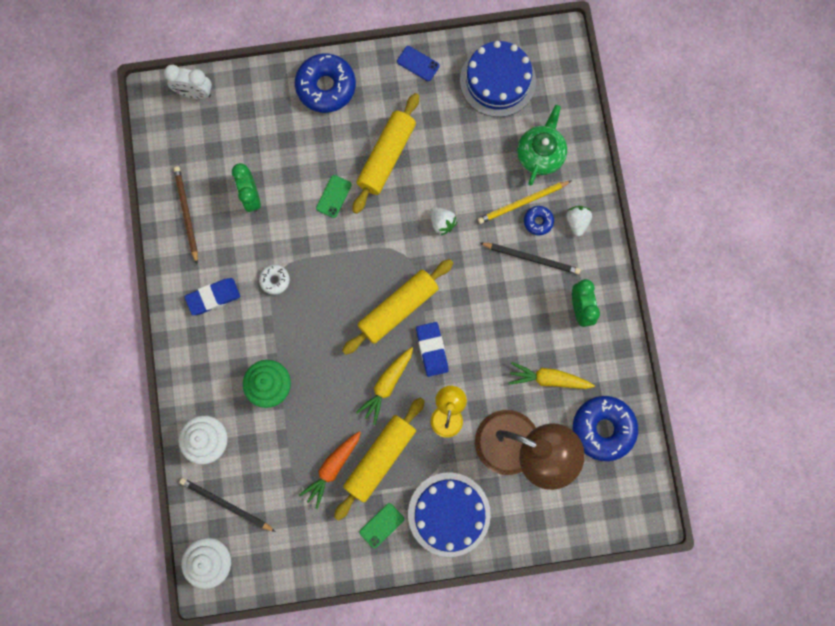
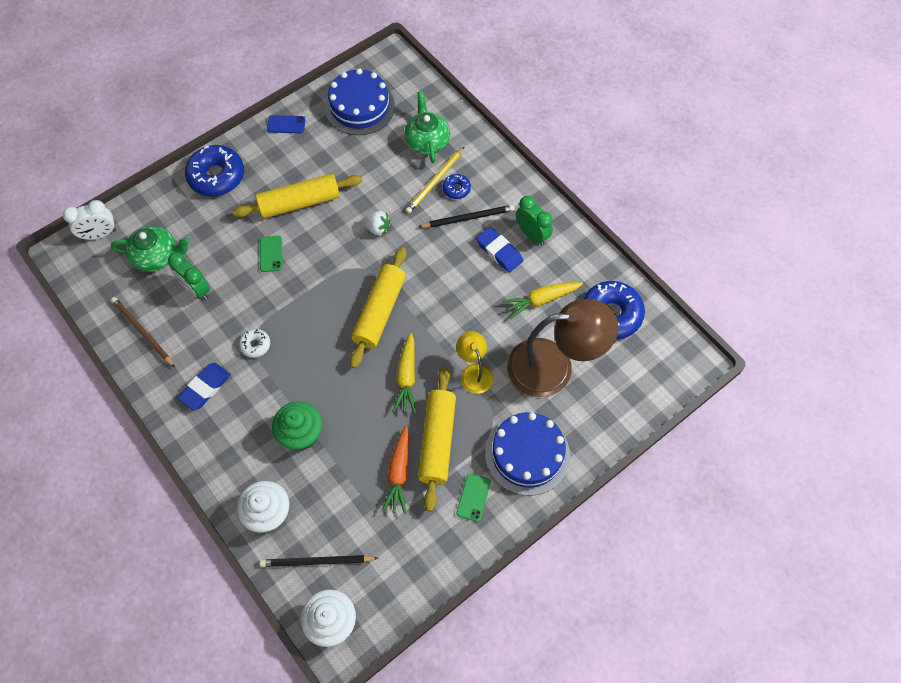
camera: 30 degrees left, 15 degrees down
yellow rolling pin [353,93,419,214] -> yellow rolling pin turned 75 degrees clockwise [232,174,362,219]
blue eraser [416,322,449,377] -> blue eraser moved to [476,227,523,273]
white strawberry [566,206,592,237] -> none
none -> green teapot [111,226,190,272]

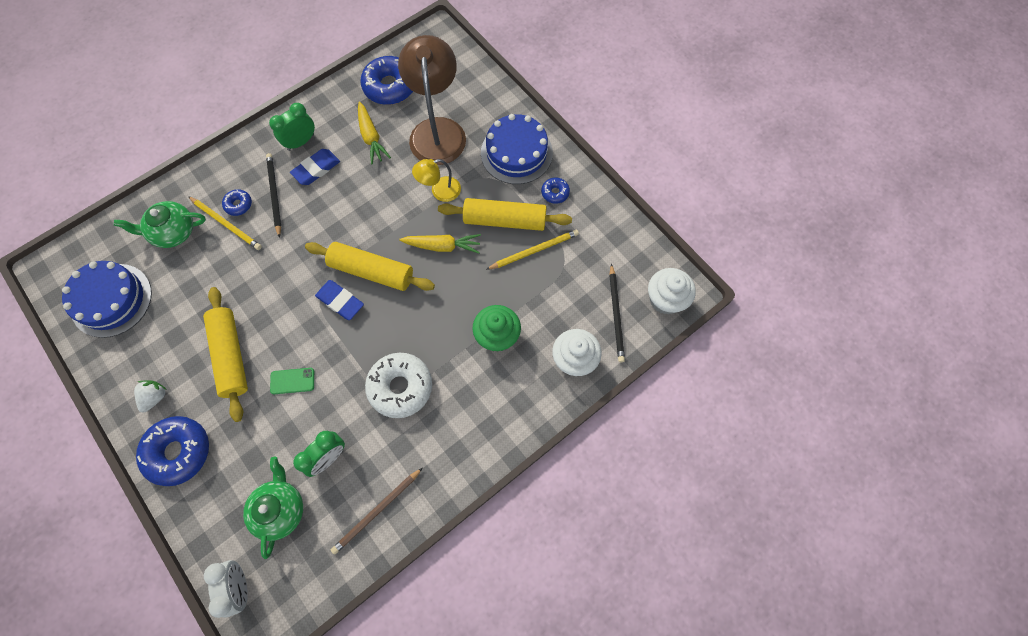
camera: 90 degrees left, 5 degrees up
blue eraser [178,363,231,410] -> blue eraser moved to [315,280,364,320]
white donut [239,329,270,358] -> white donut [365,353,432,418], size x2.06
blue phone [267,115,306,133] -> none
white strawberry [362,211,390,236] -> white strawberry moved to [134,381,167,412]
orange carrot [382,425,409,514] -> yellow pencil [486,229,579,270]
green phone [456,473,491,522] -> blue donut [541,177,570,204]

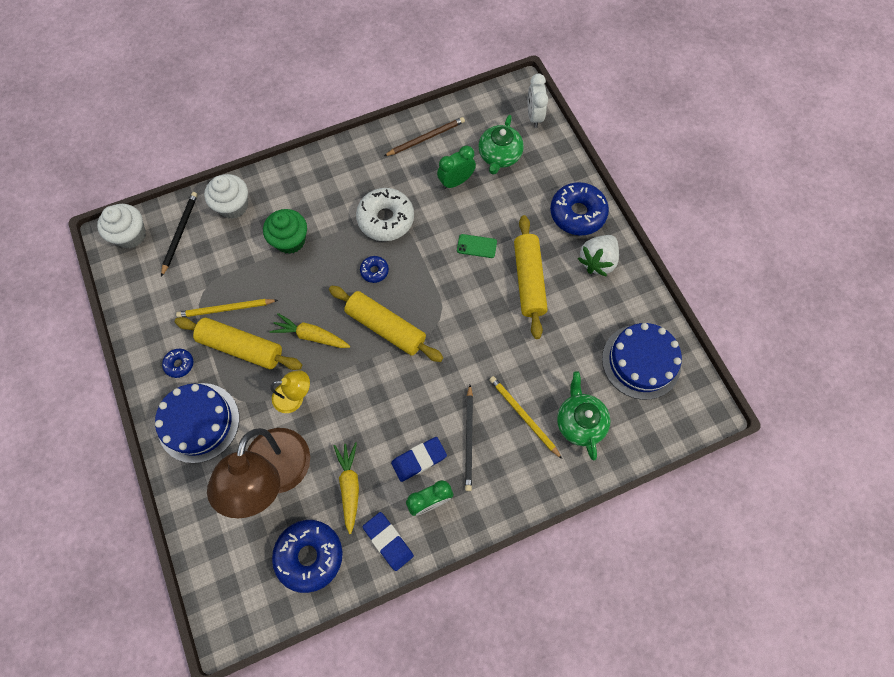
camera: 165 degrees left, 0 degrees up
green teapot [114,201,206,248] -> green teapot turned 105 degrees counterclockwise [557,371,611,460]
white strawberry [134,381,167,412] -> white strawberry [577,235,619,277], size x1.60
blue donut [222,189,252,216] -> blue donut moved to [360,256,389,283]
blue eraser [315,280,364,320] -> blue eraser moved to [363,512,414,571]

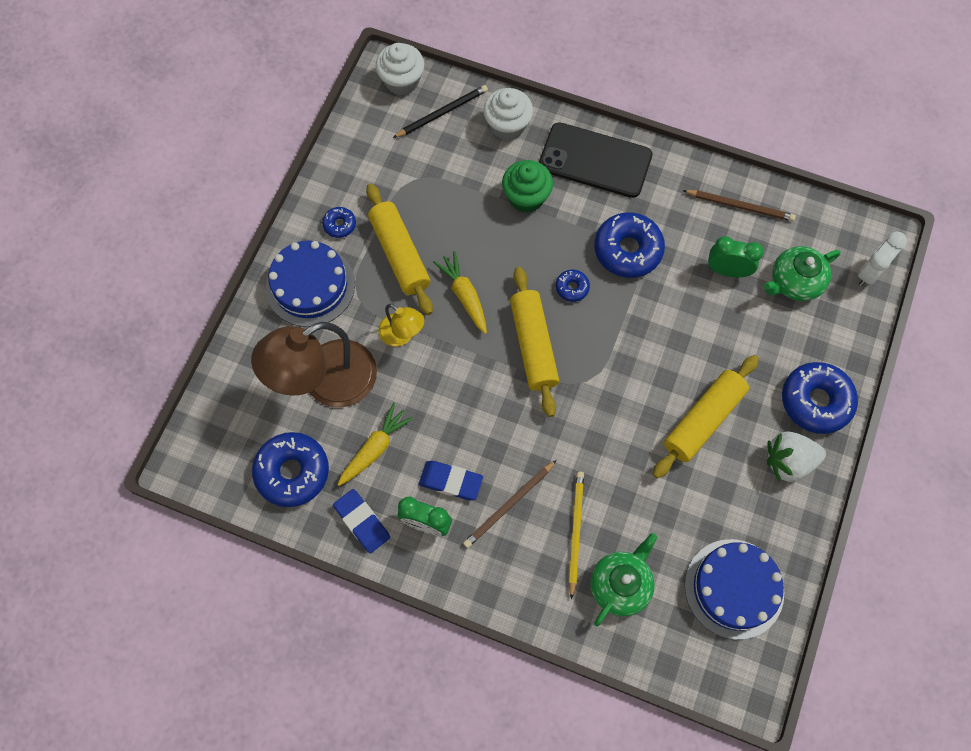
camera: 45 degrees right, 0 degrees up
yellow pencil [176,299,278,318] -> none
white donut [356,188,414,241] -> blue donut [594,212,665,278]
blue eraser [363,512,414,571] -> blue eraser turned 45 degrees counterclockwise [333,489,390,553]
green phone [457,234,497,258] -> none
black pencil [465,385,473,491] -> brown pencil [463,460,556,548]
none -> black phone [539,122,652,198]

